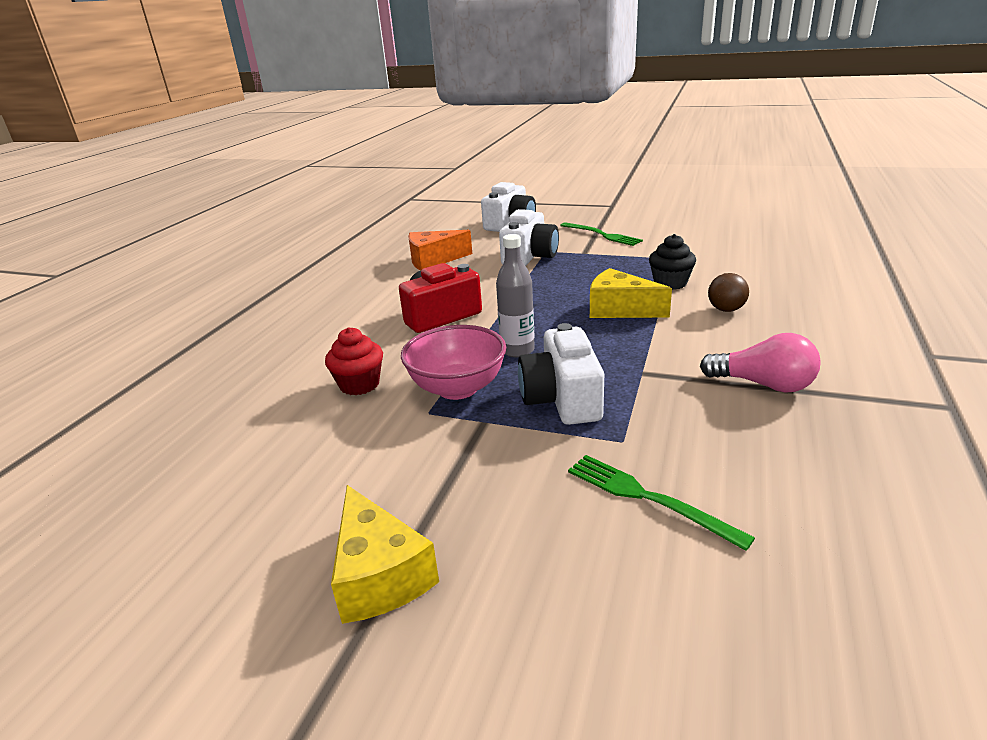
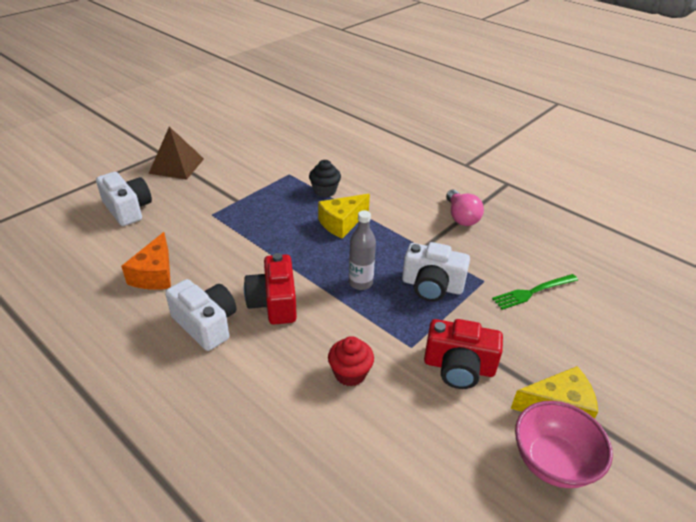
camera: 70 degrees left, 10 degrees up
pink bowl [401,325,506,400] -> pink bowl moved to [515,401,613,488]
white camera [499,209,559,266] -> white camera moved to [165,279,236,351]
green fork [560,222,643,246] -> none
pink light bulb [700,333,821,393] -> pink light bulb turned 120 degrees clockwise [446,190,484,226]
brown ball [708,273,749,312] -> none
none -> brown pyramid [149,127,204,179]
none -> red camera [424,319,503,389]

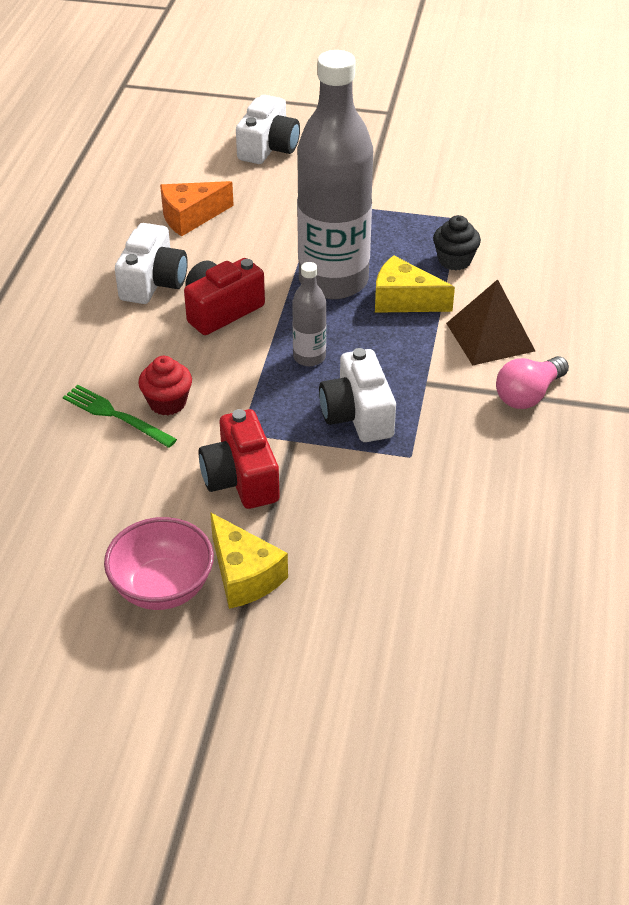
camera: 60 degrees right, 5 degrees up
brown pyramid [149,127,204,179] -> brown pyramid moved to [446,279,535,366]
green fork [492,274,578,310] -> green fork moved to [63,385,177,448]
none -> grey bottle [297,50,373,299]

